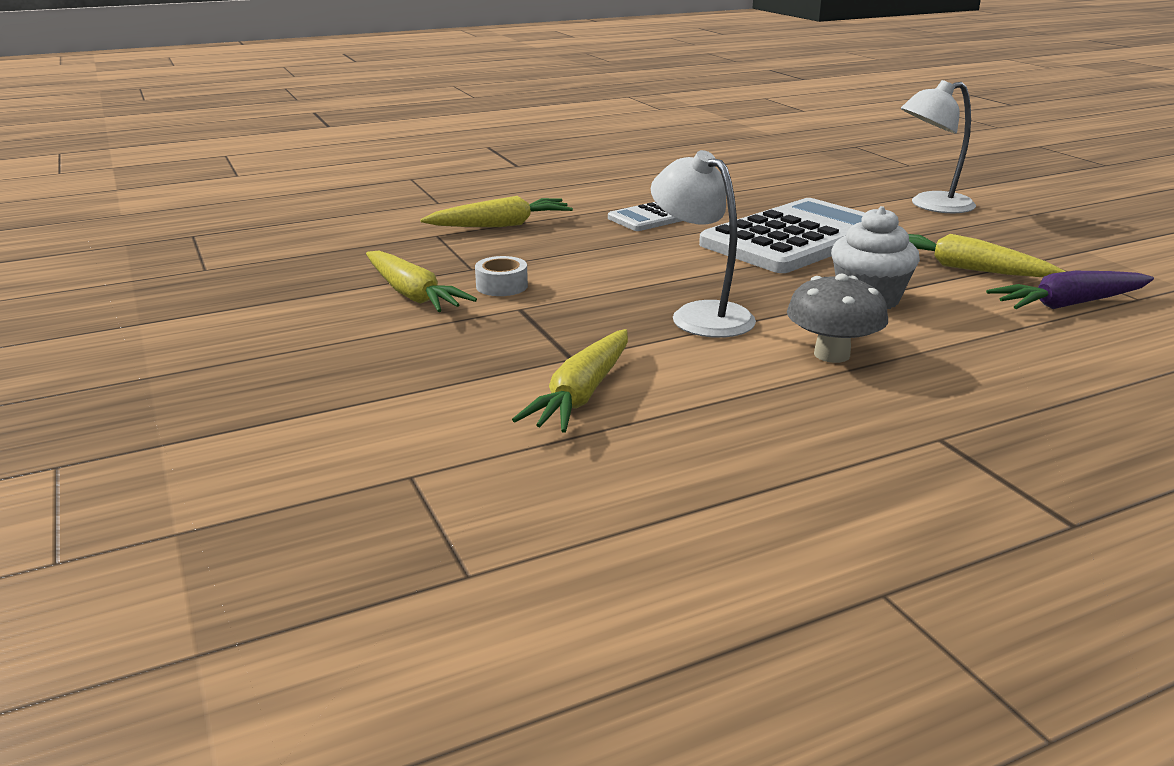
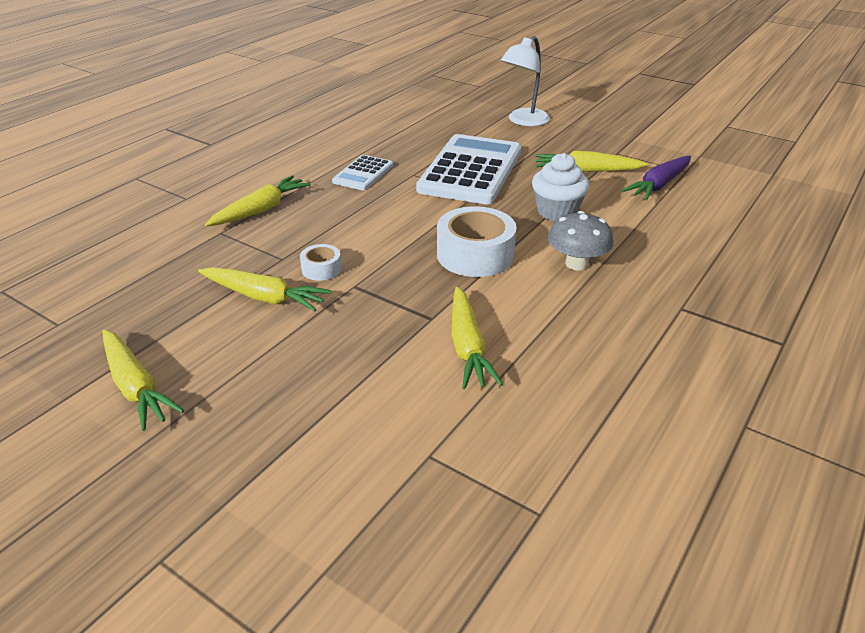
camera: 30 degrees left, 10 degrees up
white lamp [651,150,756,338] -> white tape [437,206,517,277]
none -> yellow carrot [102,330,184,431]

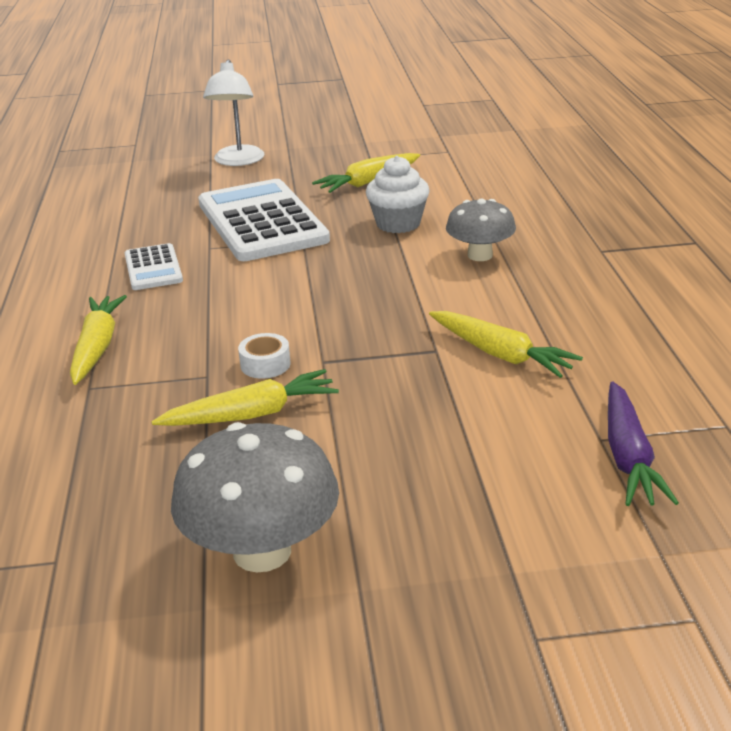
camera: 40 degrees left, 5 degrees down
yellow carrot [102,330,184,431] -> grey mushroom [171,422,339,572]
white tape [437,206,517,277] -> none
purple carrot [622,156,691,200] -> purple carrot moved to [608,381,679,506]

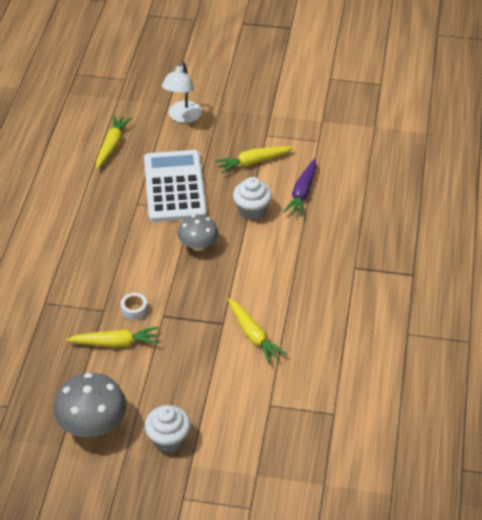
camera: 15 degrees right, 15 degrees up
yellow carrot [70,295,127,385] -> yellow carrot moved to [96,115,132,169]
white calculator [125,243,183,290] -> none
grey mushroom [446,199,516,261] -> grey mushroom moved to [177,215,218,251]
purple carrot [608,381,679,506] -> purple carrot moved to [283,159,317,217]
none -> white cupcake [145,405,191,453]

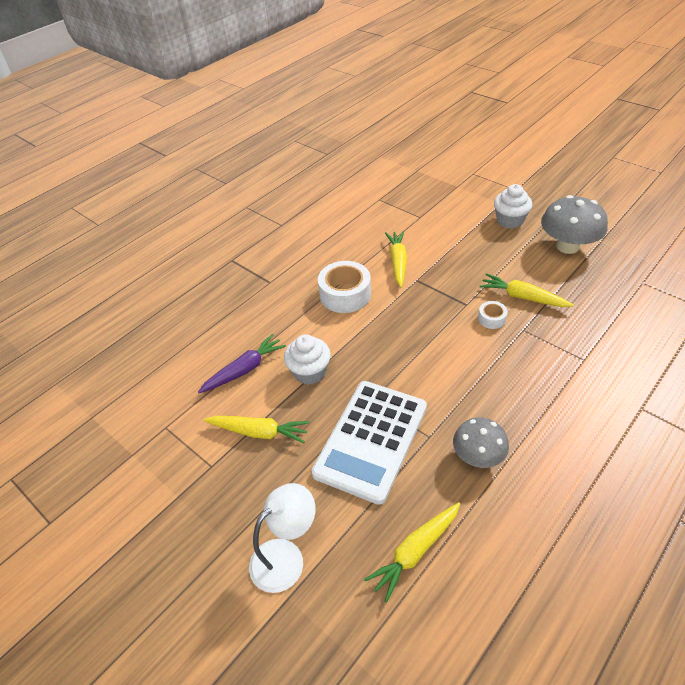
camera: 145 degrees left, 0 degrees up
grey mushroom [177,215,218,251] -> grey mushroom moved to [453,417,509,468]
none -> white tape [318,261,371,313]

